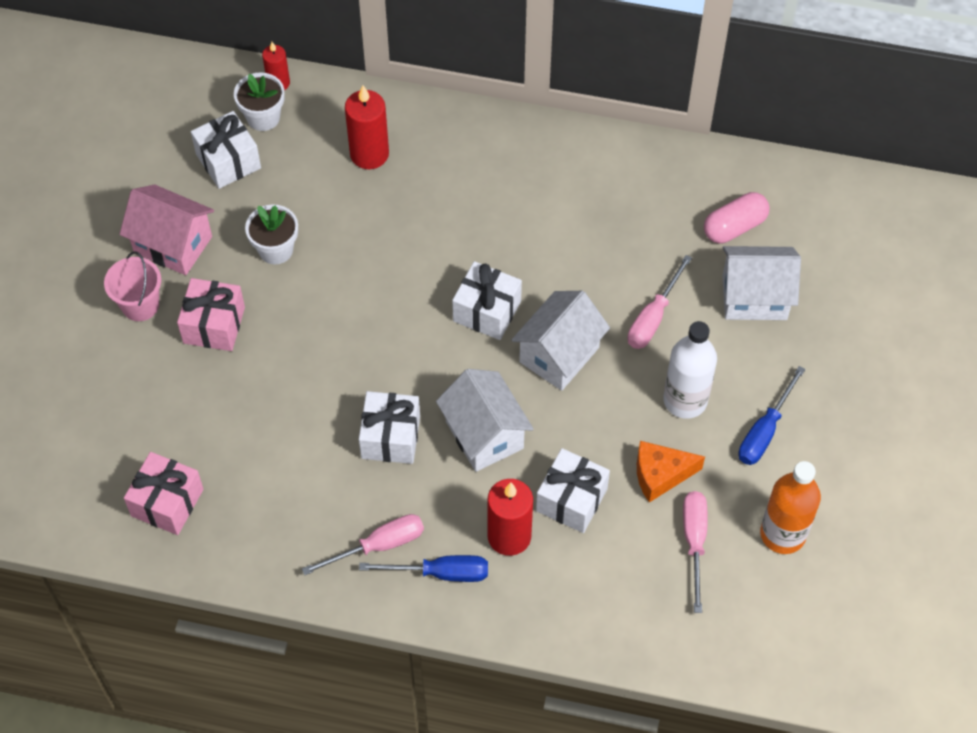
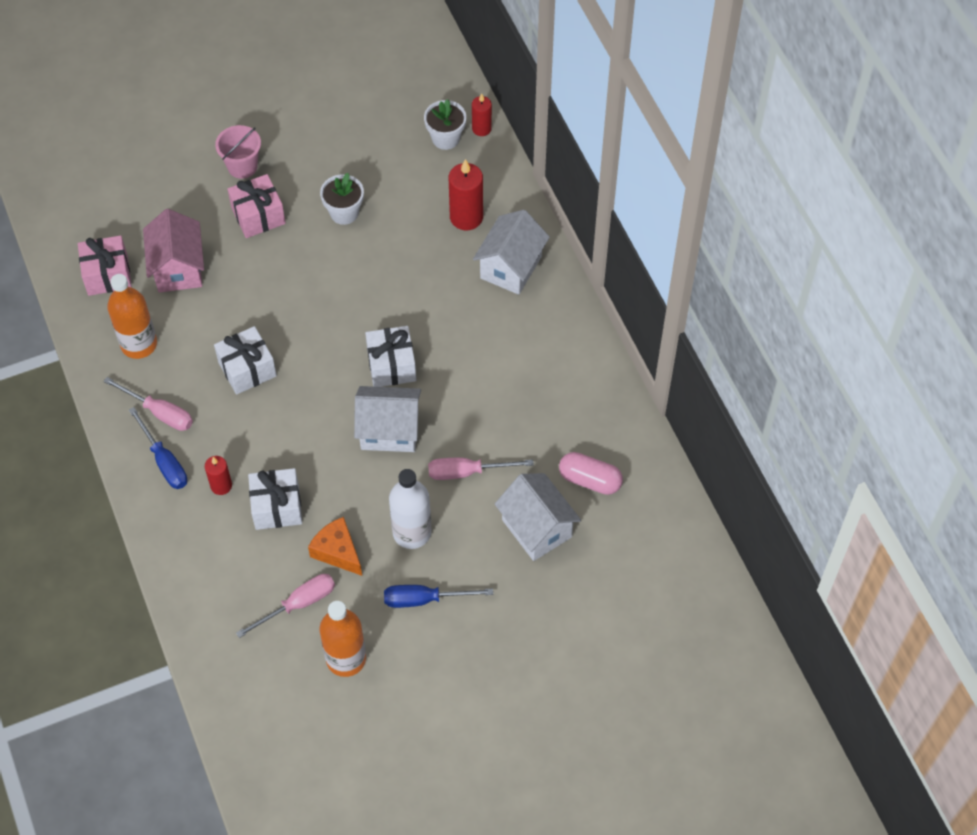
camera: 55 degrees right, 0 degrees up
pink house [119,184,214,275] -> pink house moved to [143,209,204,293]
white gift [191,111,261,189] -> none
white house [436,369,533,472] -> white house moved to [473,210,550,295]
red candle [487,479,533,556] -> red candle [205,456,232,495], size x0.60
none -> orange bottle [107,274,157,359]

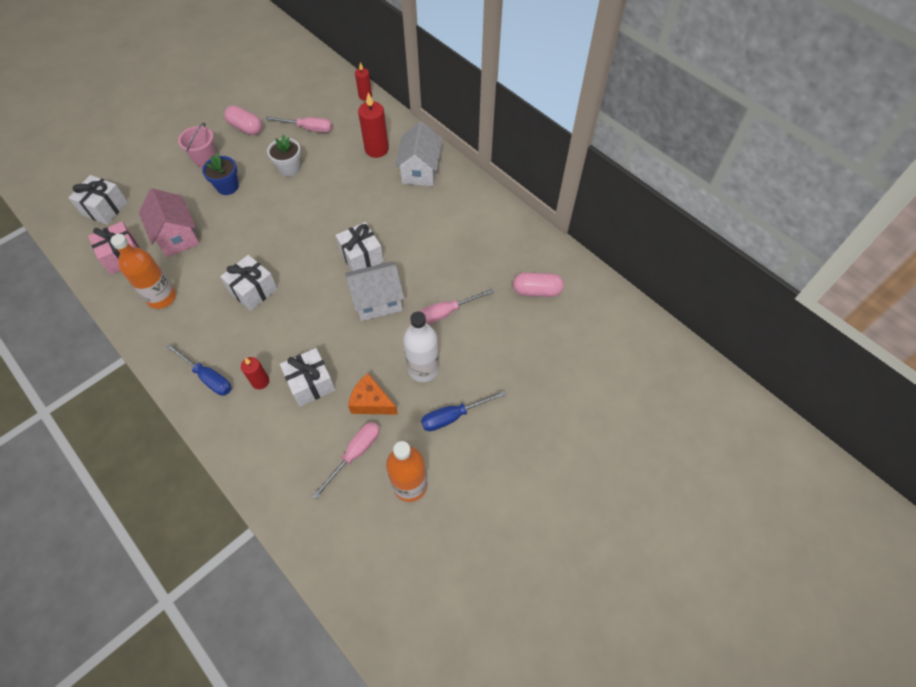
camera: 20 degrees left, 0 degrees up
pink screwdriver [103,377,193,431] -> pink screwdriver moved to [265,116,333,133]
pink gift [228,174,286,238] -> blue flower pot [202,153,239,195]
white flower pot [424,99,466,150] -> none
white house [495,473,581,561] -> none
none -> white gift [69,175,128,225]
none -> pink capsule [224,105,262,135]

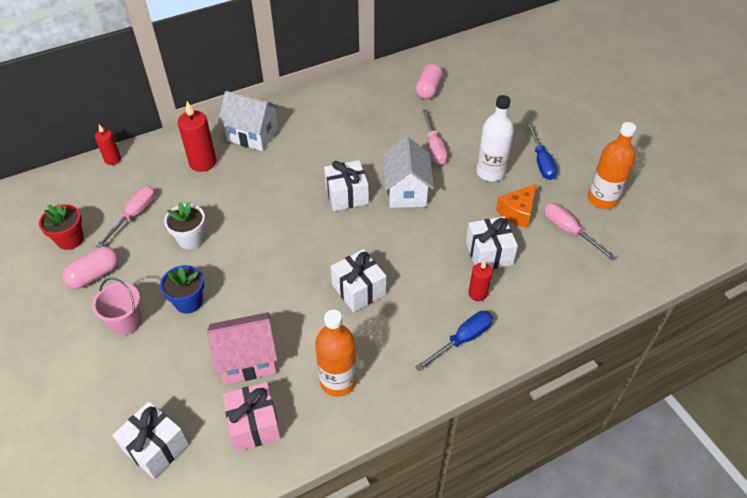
camera: 75 degrees left, 10 degrees down
none -> red flower pot [39,204,84,250]

